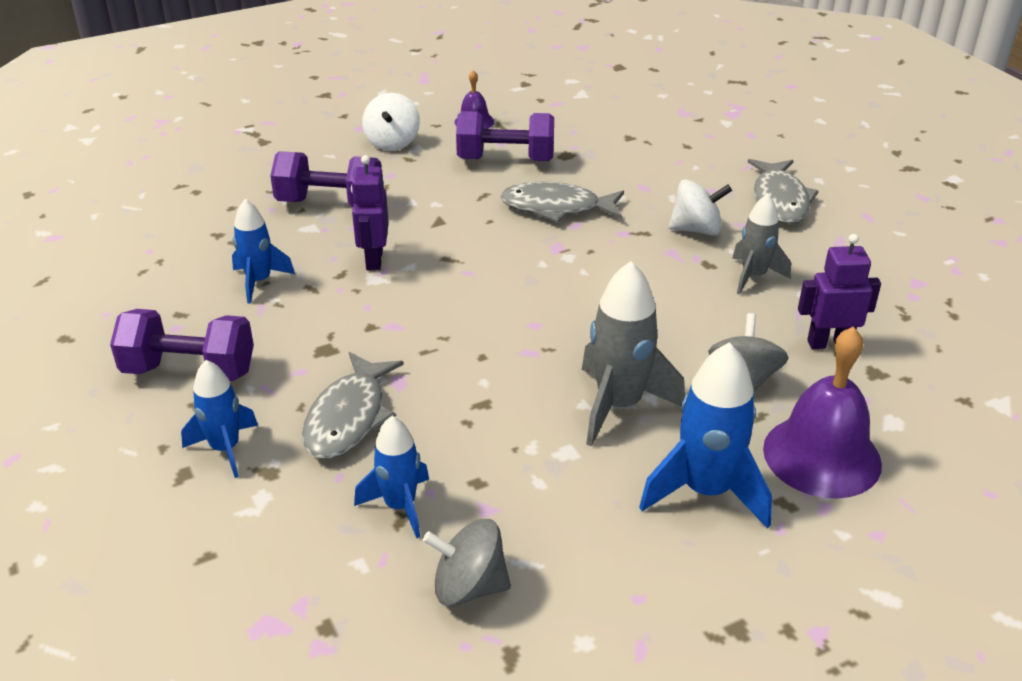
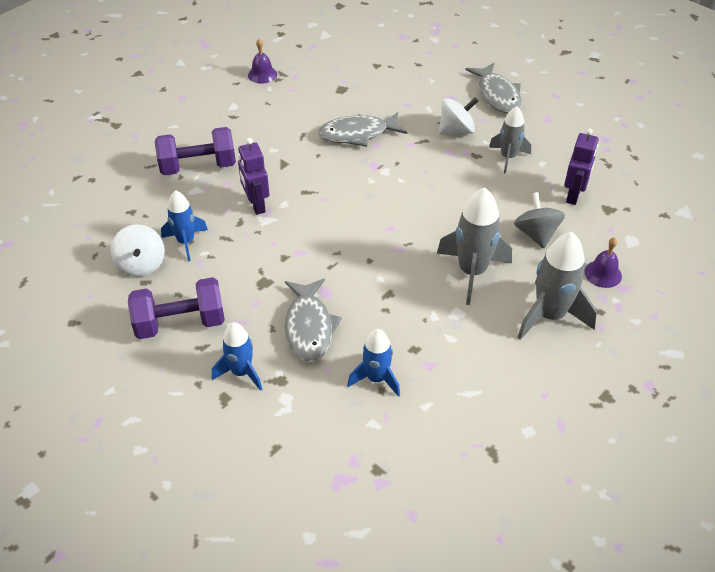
camera: 20 degrees left, 10 degrees up
white spinning top [362,93,420,151] -> white spinning top moved to [111,224,165,277]
grey spinning top [423,519,511,606] -> none
purple dumbbell [456,111,554,161] -> none
blue rocket [639,342,772,529] -> grey rocket [517,232,597,340]
purple bell [763,327,882,499] -> purple bell [585,237,622,288], size x0.51
purple robot [798,234,881,349] -> purple robot turned 135 degrees clockwise [564,128,599,205]

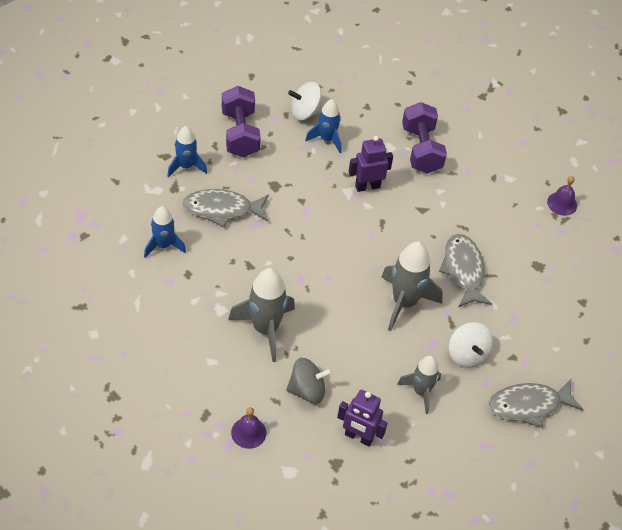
camera: 90 degrees right, 5 degrees up
grey rocket [517,232,597,340] -> grey rocket moved to [381,242,443,331]

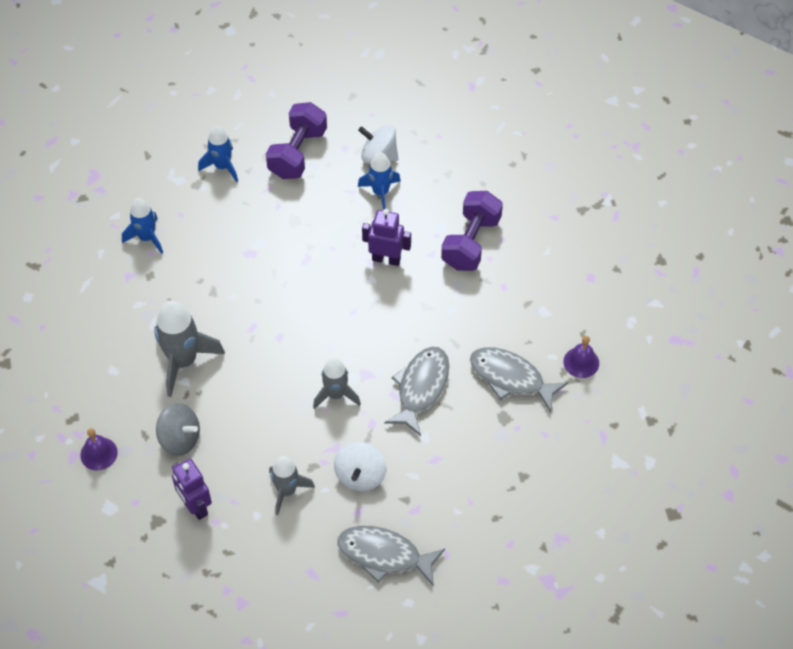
camera: 35 degrees right, 5 degrees up
grey fish [182,189,269,227] -> grey fish moved to [470,347,568,413]
grey rocket [381,242,443,331] -> grey rocket [313,358,361,409], size x0.63

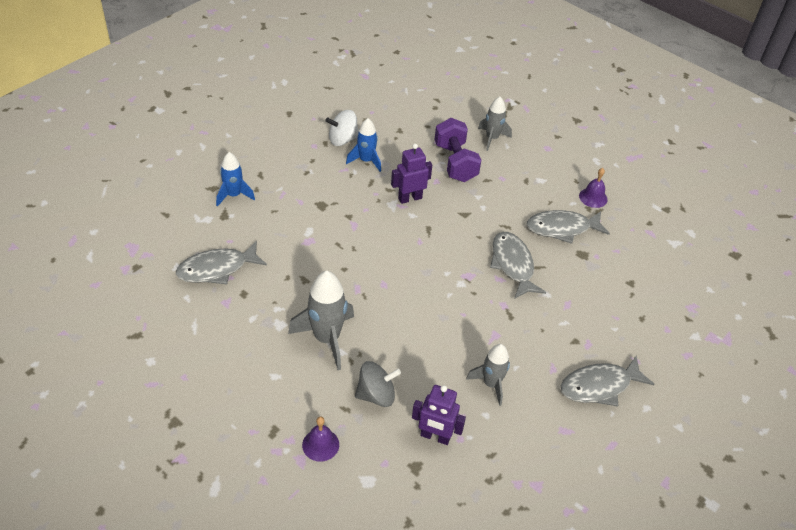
camera: 40 degrees left, 10 degrees down
blue rocket [122,198,163,254] -> grey fish [176,241,267,284]
purple dumbbell [266,102,327,179] -> none
grey rocket [313,358,361,409] -> grey rocket moved to [478,96,512,151]
white spinning top [334,442,386,491] -> none

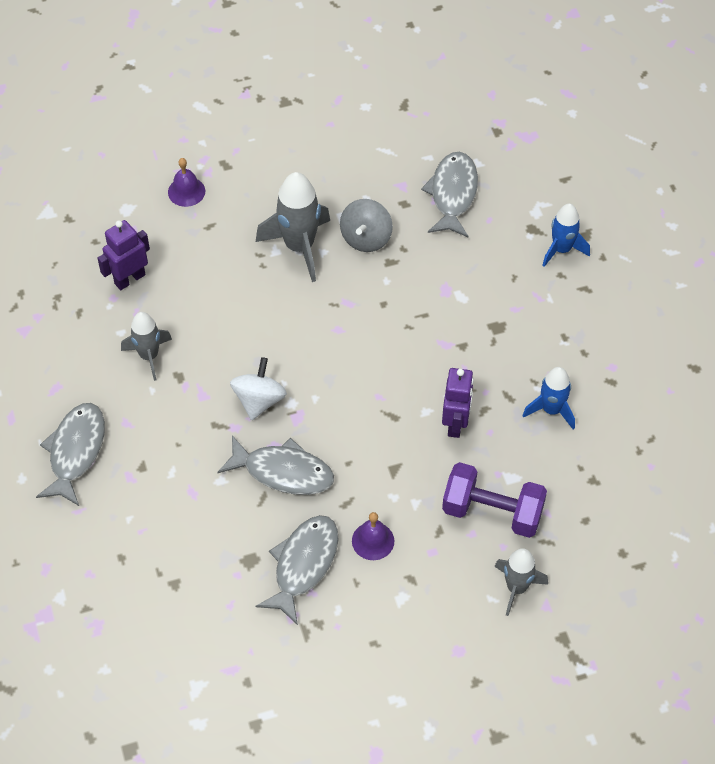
camera: 125 degrees right, 10 degrees up
white spinning top [325,110,359,146] -> white spinning top moved to [230,357,287,420]
grey spinning top [355,361,401,407] -> grey spinning top moved to [340,199,393,252]
purple bell [579,168,608,208] -> purple bell moved to [352,512,394,560]

